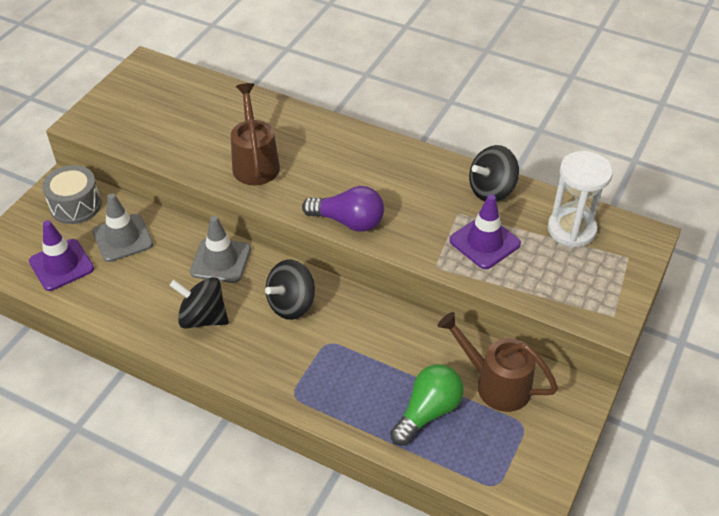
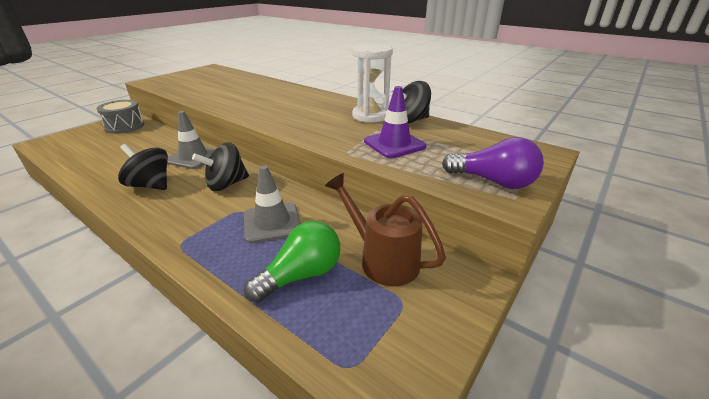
camera: 10 degrees right, 15 degrees down
purple traffic cone [29,220,94,291] -> none
grey traffic cone [92,193,153,262] -> grey traffic cone moved to [244,165,301,243]
brown watering can [231,83,280,185] -> none
purple light bulb [302,186,384,231] -> purple light bulb moved to [442,137,544,189]
white hourglass [548,151,613,248] -> white hourglass moved to [352,44,393,123]

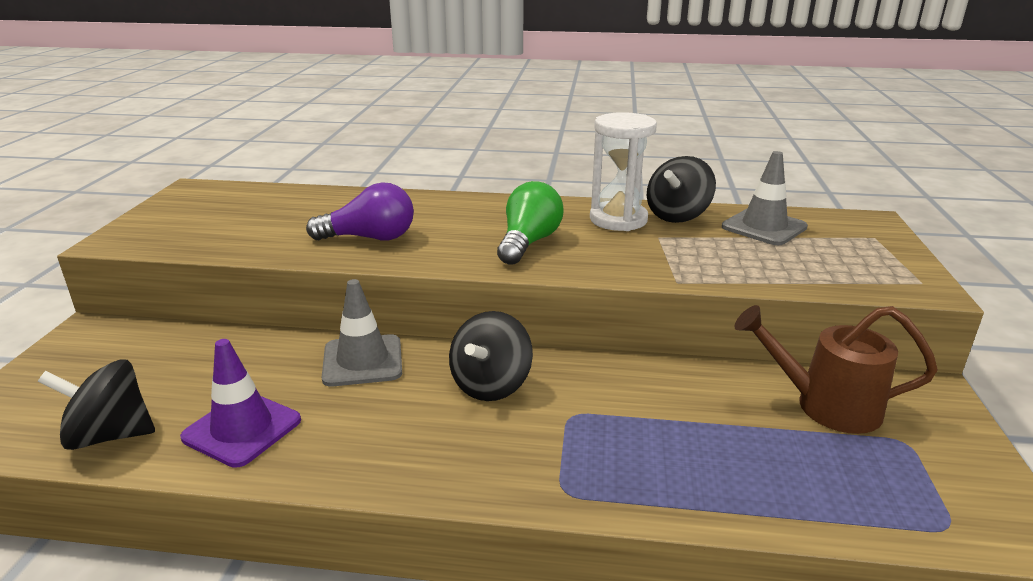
camera: 30 degrees left, 5 degrees down
grey drum [96,100,144,134] -> none
black spinning top [118,144,168,190] -> black spinning top moved to [38,359,155,450]
grey traffic cone [244,165,301,243] -> grey traffic cone moved to [722,151,808,245]
green light bulb [244,221,340,303] -> green light bulb moved to [497,181,563,265]
purple traffic cone [364,86,427,158] -> purple traffic cone moved to [180,339,301,468]
purple light bulb [442,137,544,189] -> purple light bulb moved to [306,182,414,241]

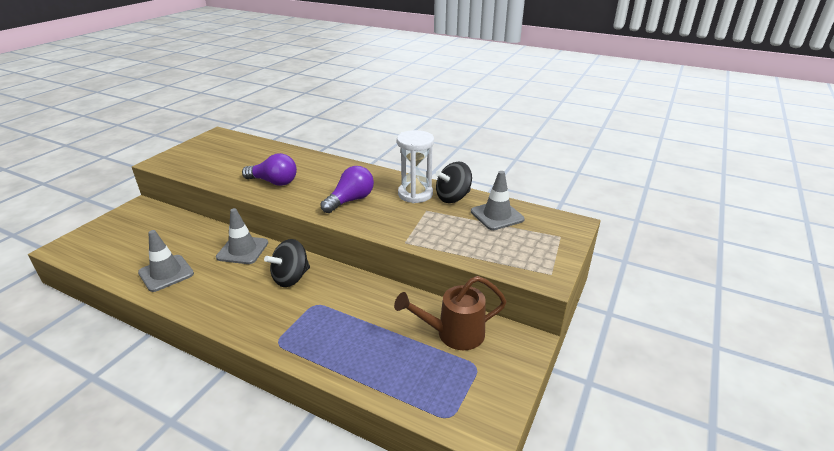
camera: 20 degrees right, 5 degrees up
black spinning top [38,359,155,450] -> none
purple traffic cone [180,339,301,468] -> grey traffic cone [138,230,194,292]
green light bulb [497,181,563,265] -> purple light bulb [320,166,374,213]
brown watering can [734,305,938,434] -> brown watering can turned 45 degrees counterclockwise [394,276,507,350]

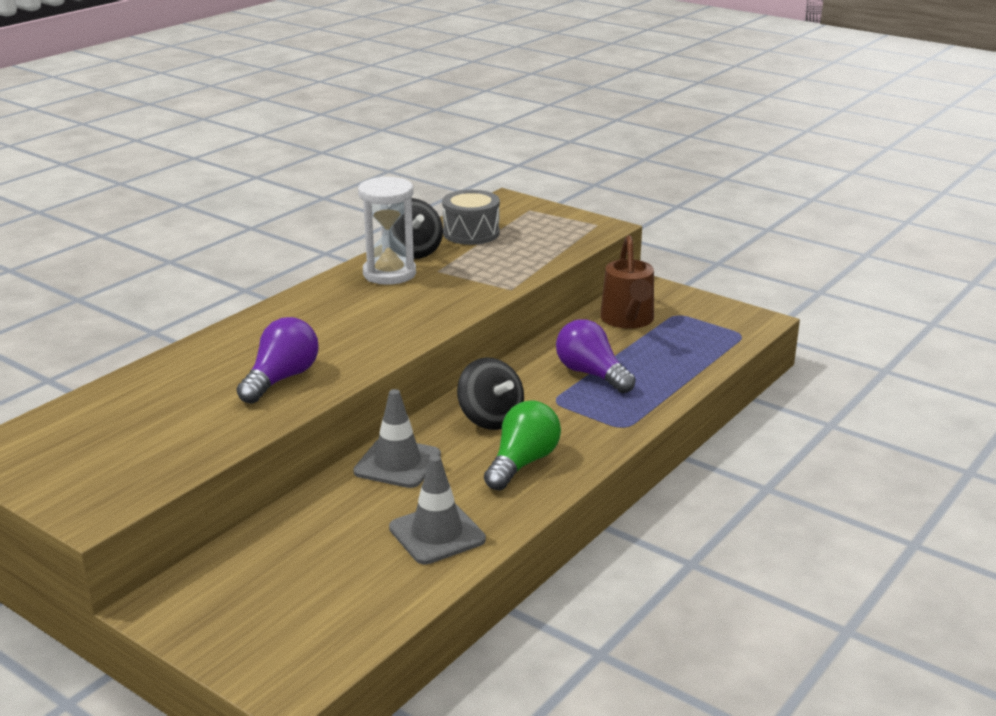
camera: 80 degrees left, 5 degrees down
purple light bulb [320,166,374,213] -> purple light bulb moved to [556,319,636,393]
grey traffic cone [471,171,525,230] -> grey drum [442,190,500,245]
none -> green light bulb [484,401,561,490]

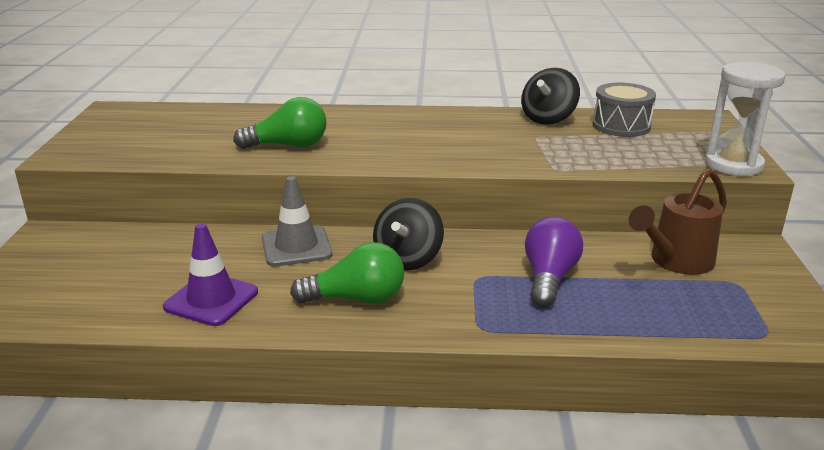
camera: 55 degrees right, 0 degrees up
purple light bulb [237,317,319,404] -> green light bulb [233,97,327,149]
white hourglass [358,176,416,285] -> white hourglass moved to [705,62,785,176]
grey traffic cone [389,455,486,564] -> purple traffic cone [163,223,258,326]

